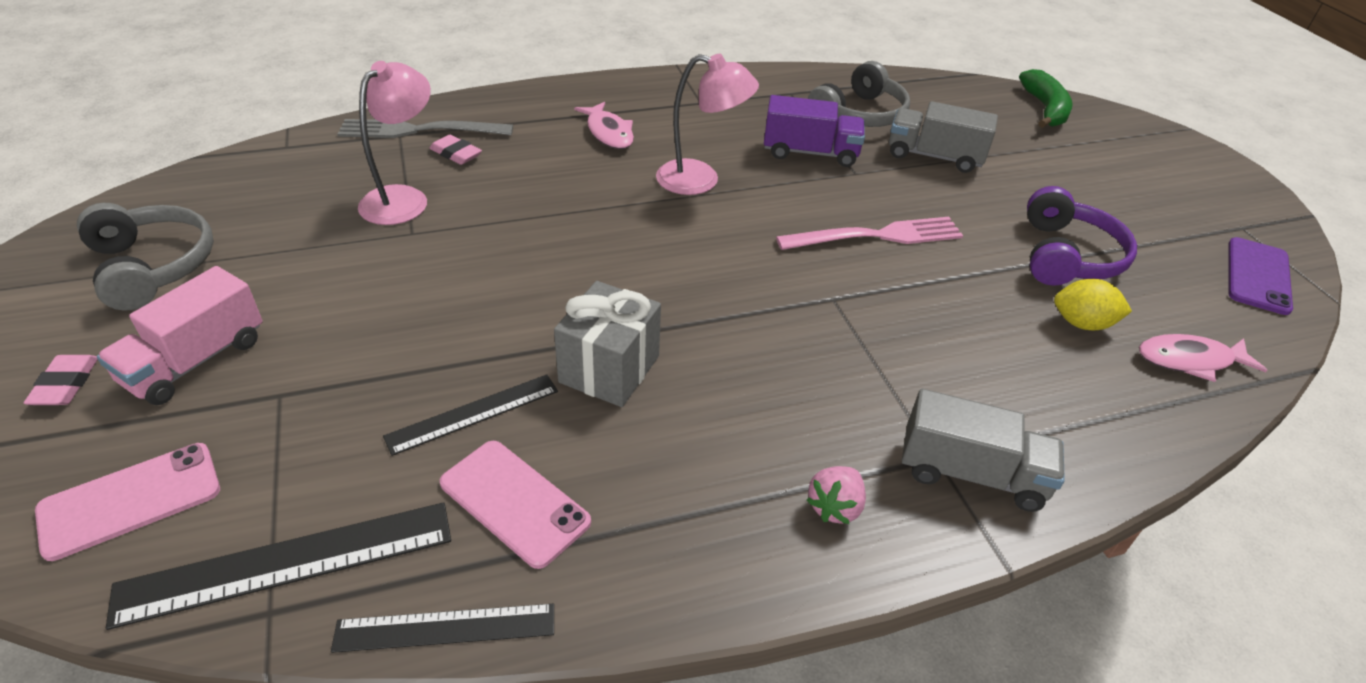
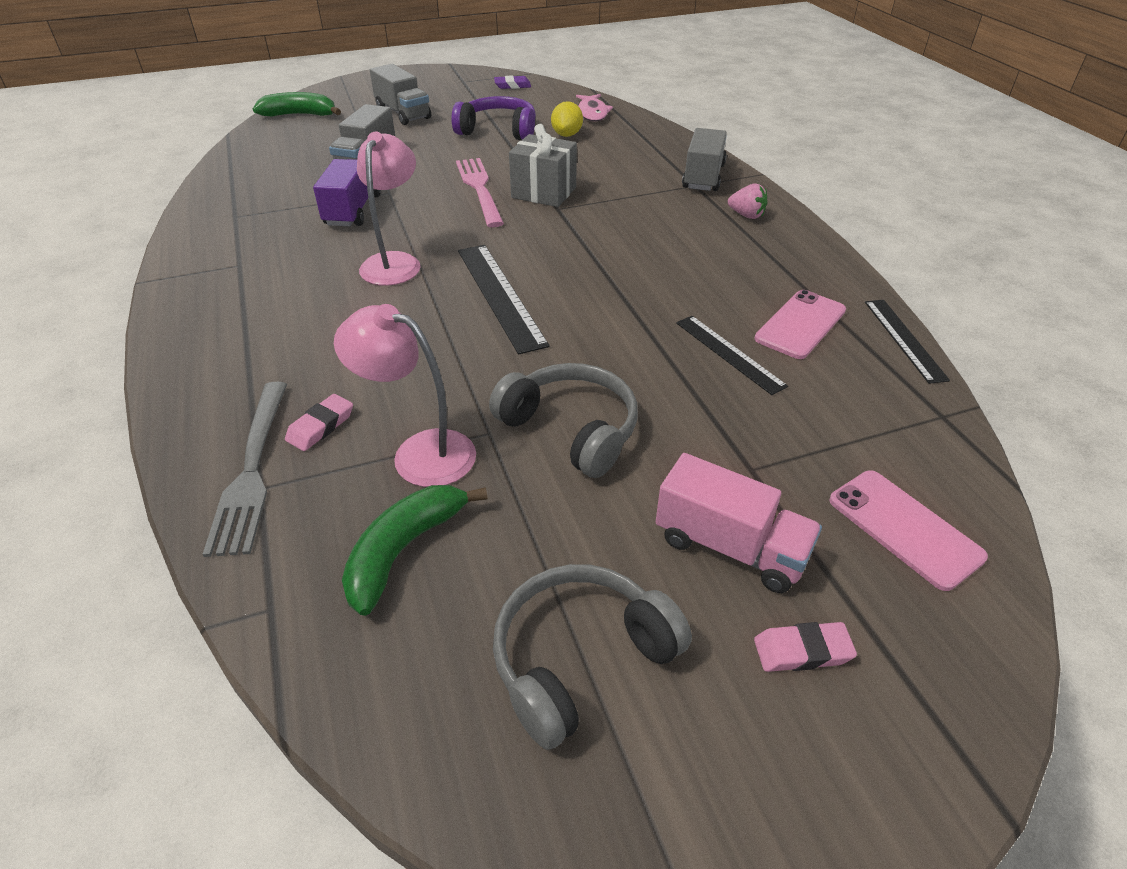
camera: 90 degrees left, 0 degrees up
black ruler [106,502,451,630] -> black ruler moved to [458,245,550,355]
grey gift [554,281,661,407] -> grey gift moved to [509,124,577,207]
pink fish [574,102,634,149] -> none
grey headphones [808,61,910,127] -> grey headphones moved to [489,363,638,478]
purple phone [1228,237,1293,315] -> purple eraser [494,75,531,89]
none -> green banana [342,485,487,616]
none -> grey truck [370,64,431,125]

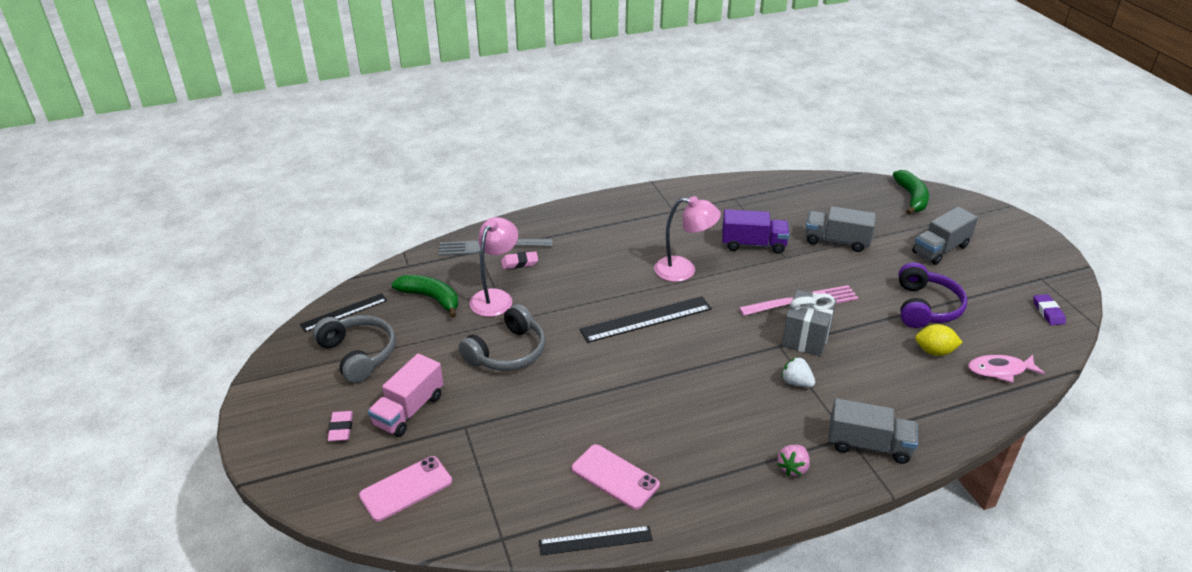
camera: 90 degrees right, 5 degrees down
pink eraser [285,394,353,451] -> pink eraser turned 45 degrees counterclockwise [501,251,538,269]
black ruler [676,316,788,395] -> black ruler moved to [300,293,387,332]
none -> white strawberry [781,357,815,387]

